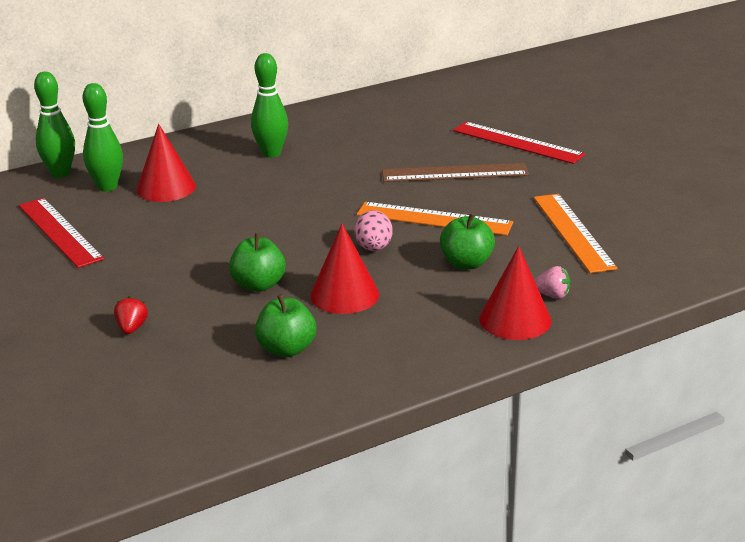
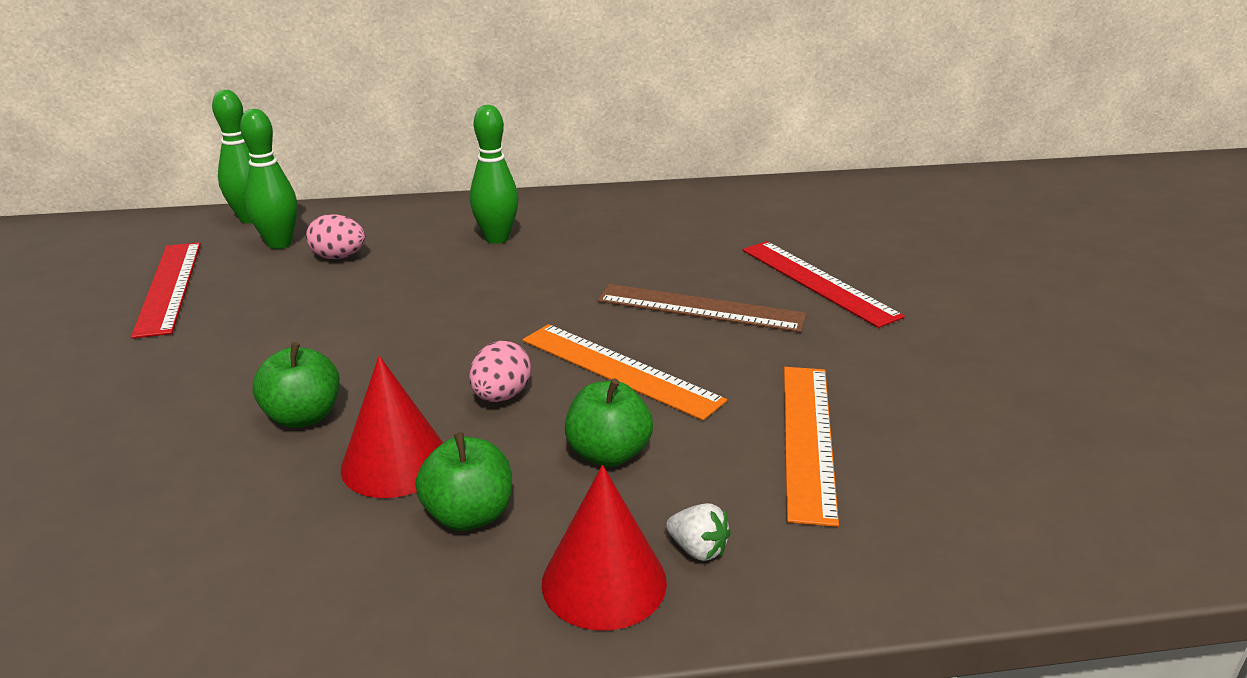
camera: 20 degrees right, 0 degrees up
red strawberry [114,296,148,334] -> none
red cone [136,124,196,202] -> pink egg [306,214,365,259]
green apple [255,294,316,357] -> green apple moved to [415,432,512,531]
pink strawberry [534,266,570,299] -> white strawberry [666,503,731,561]

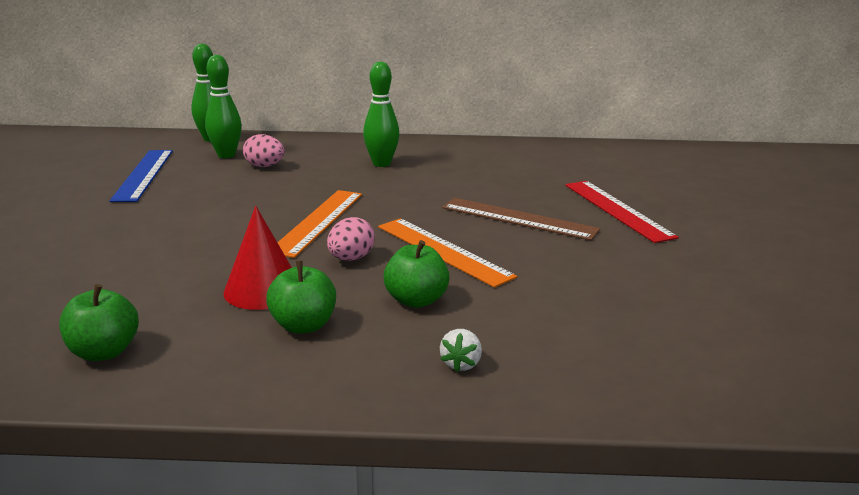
camera: 10 degrees right, 5 degrees down
red ruler [131,242,201,339] -> blue ruler [110,150,173,202]
green apple [253,342,340,428] -> green apple moved to [59,284,139,361]
red cone [542,465,667,631] -> none
white strawberry [666,503,731,561] -> white strawberry turned 60 degrees clockwise [440,329,482,372]
orange ruler [784,367,839,527] -> orange ruler moved to [277,190,362,258]

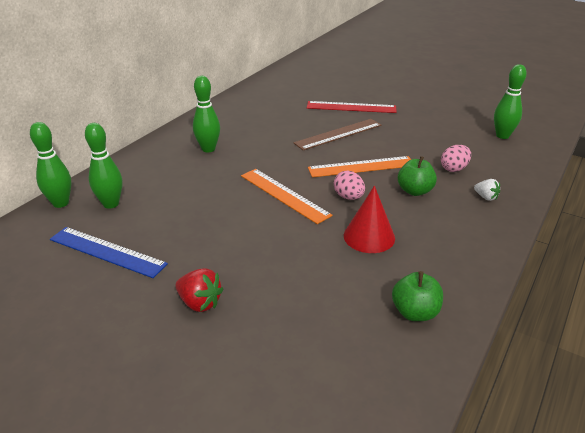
camera: 60 degrees left, 10 degrees up
pink egg [243,134,284,167] -> pink egg moved to [441,145,471,172]
green apple [266,260,336,334] -> none
none -> red strawberry [175,268,224,312]
none -> green bowling pin [494,64,527,139]

